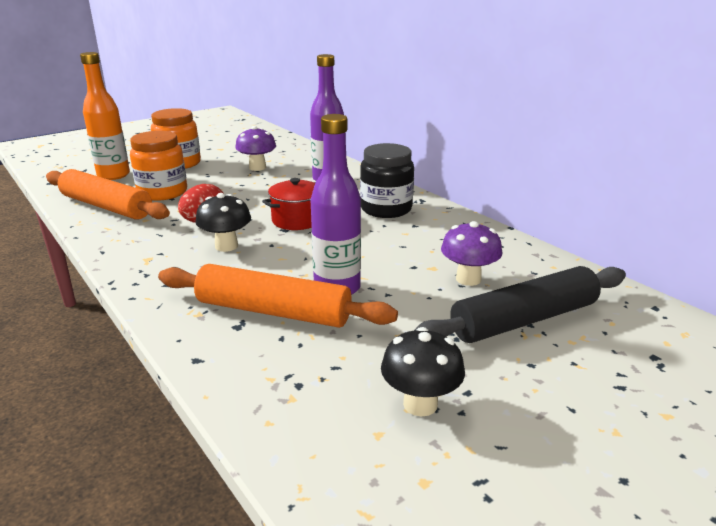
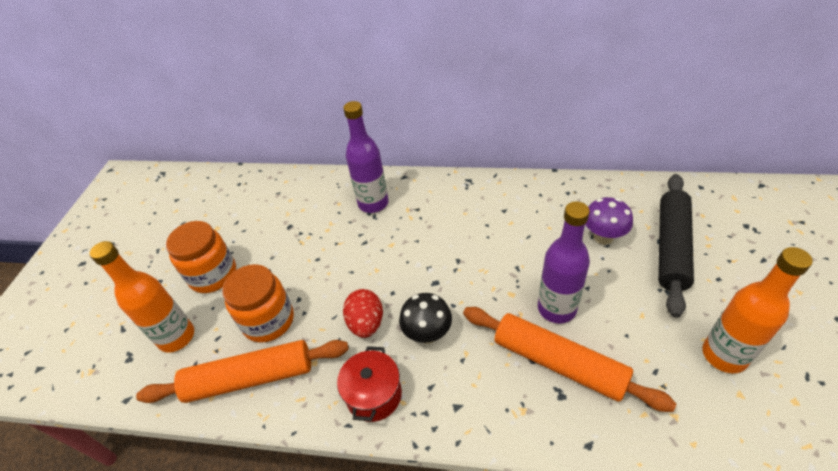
camera: 40 degrees left, 20 degrees up
orange rolling pin [158,264,398,328] -> orange rolling pin turned 60 degrees clockwise [463,307,676,412]
purple mushroom [235,126,276,171] -> none
red pot [262,178,315,230] -> red pot moved to [337,346,402,422]
black jar [360,143,414,218] -> none
black mushroom [381,327,465,417] -> orange bottle [702,247,813,373]

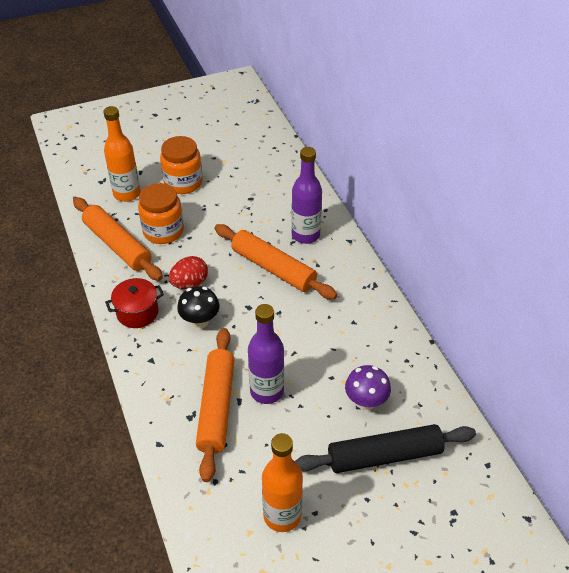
camera: 55 degrees right, 0 degrees up
none -> orange rolling pin [214,224,337,299]

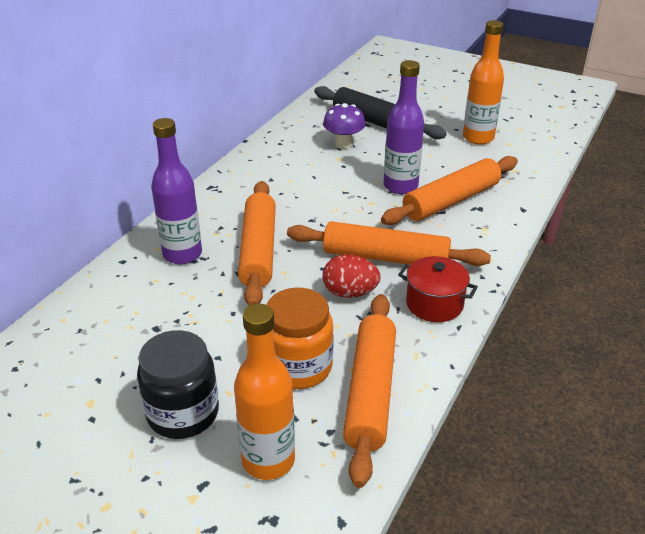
camera: 130 degrees left, 10 degrees down
orange jar [160,136,203,194] -> black jar [137,330,219,439]
black mushroom [177,286,219,328] -> orange rolling pin [287,221,491,266]

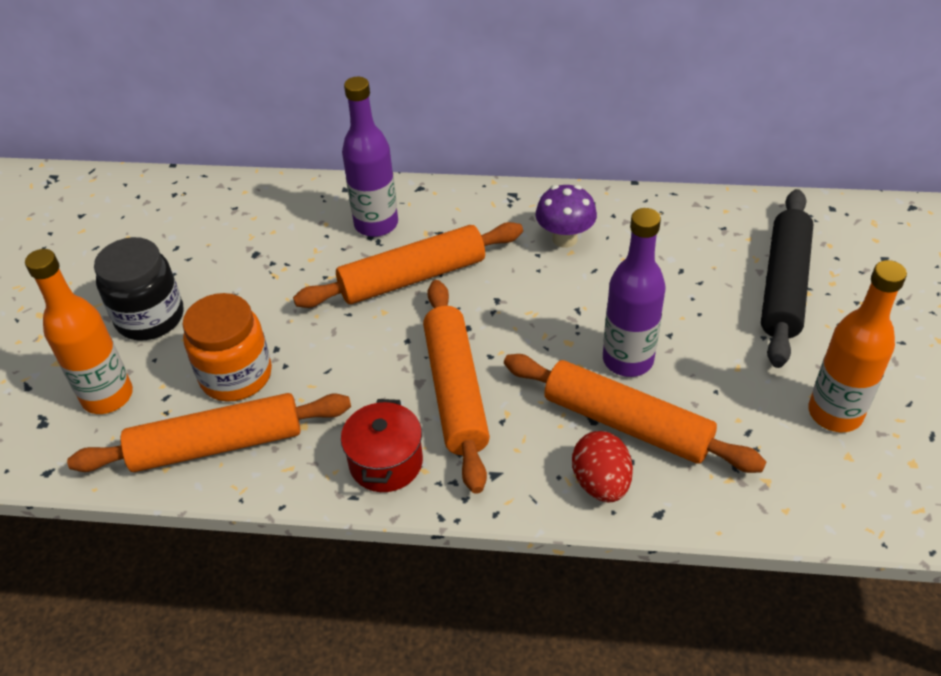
camera: 70 degrees right, 10 degrees up
purple mushroom [323,103,366,149] -> purple mushroom moved to [535,185,597,248]
red egg [323,254,381,298] -> red egg moved to [572,431,633,502]

